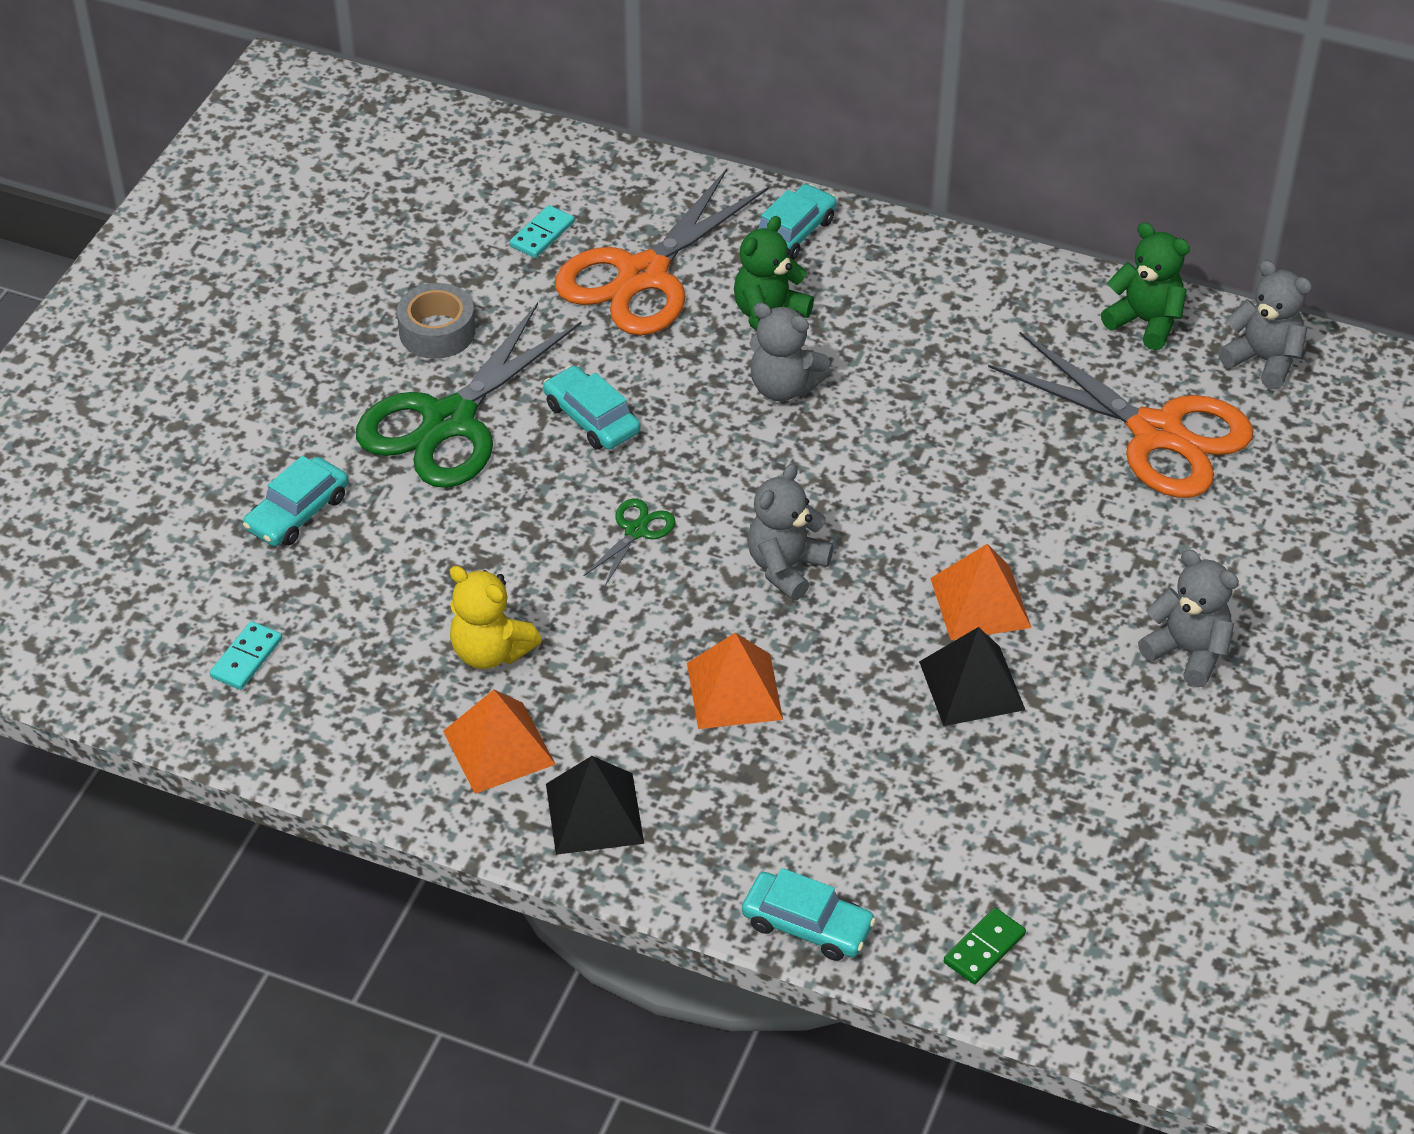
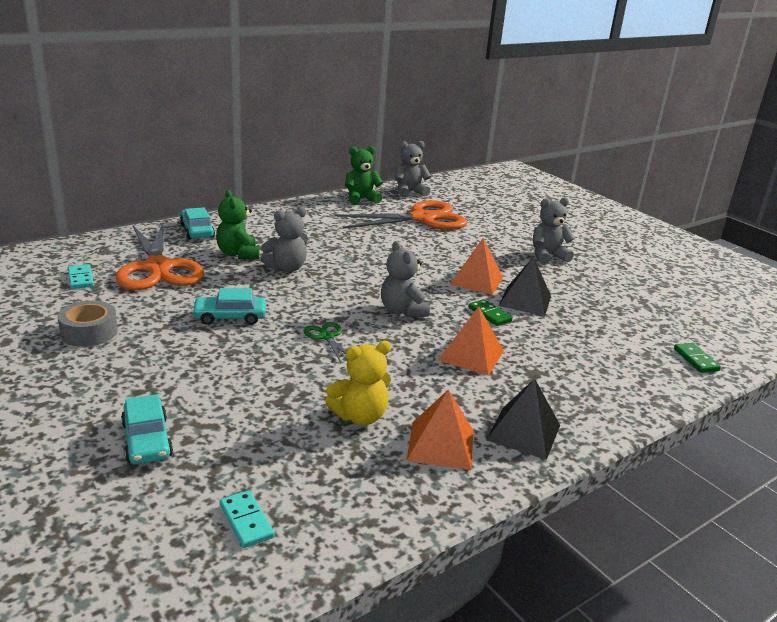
camera: 60 degrees left, 20 degrees down
green scissors [356,303,582,488] -> none
turquoise car [742,868,876,961] -> none
none -> green domino [468,299,512,326]

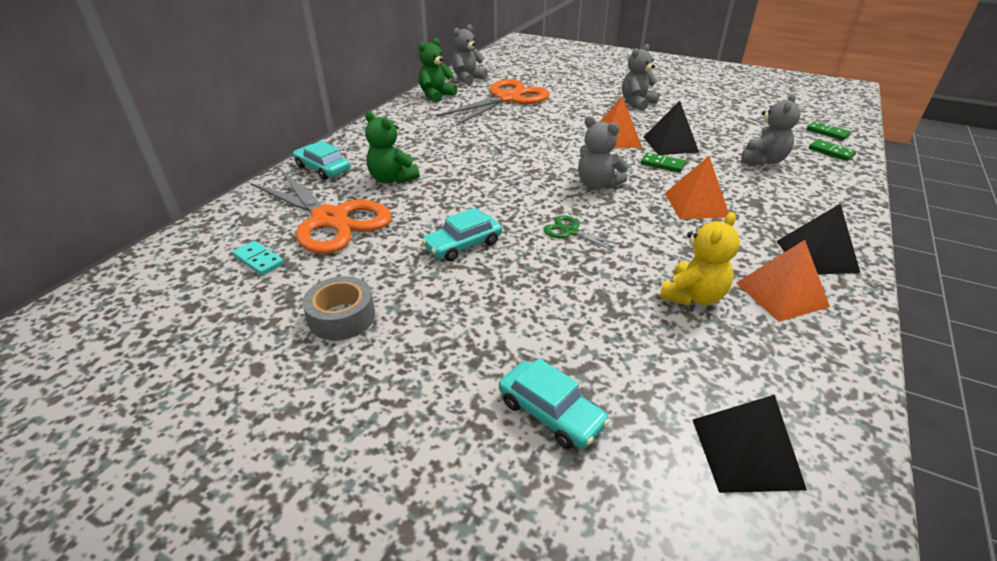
camera: 25 degrees left, 10 degrees up
turquoise domino [220,490,274,548] -> black pyramid [693,395,807,493]
grey teddy bear [261,207,308,272] -> grey teddy bear moved to [741,94,800,166]
none -> green domino [807,121,851,140]

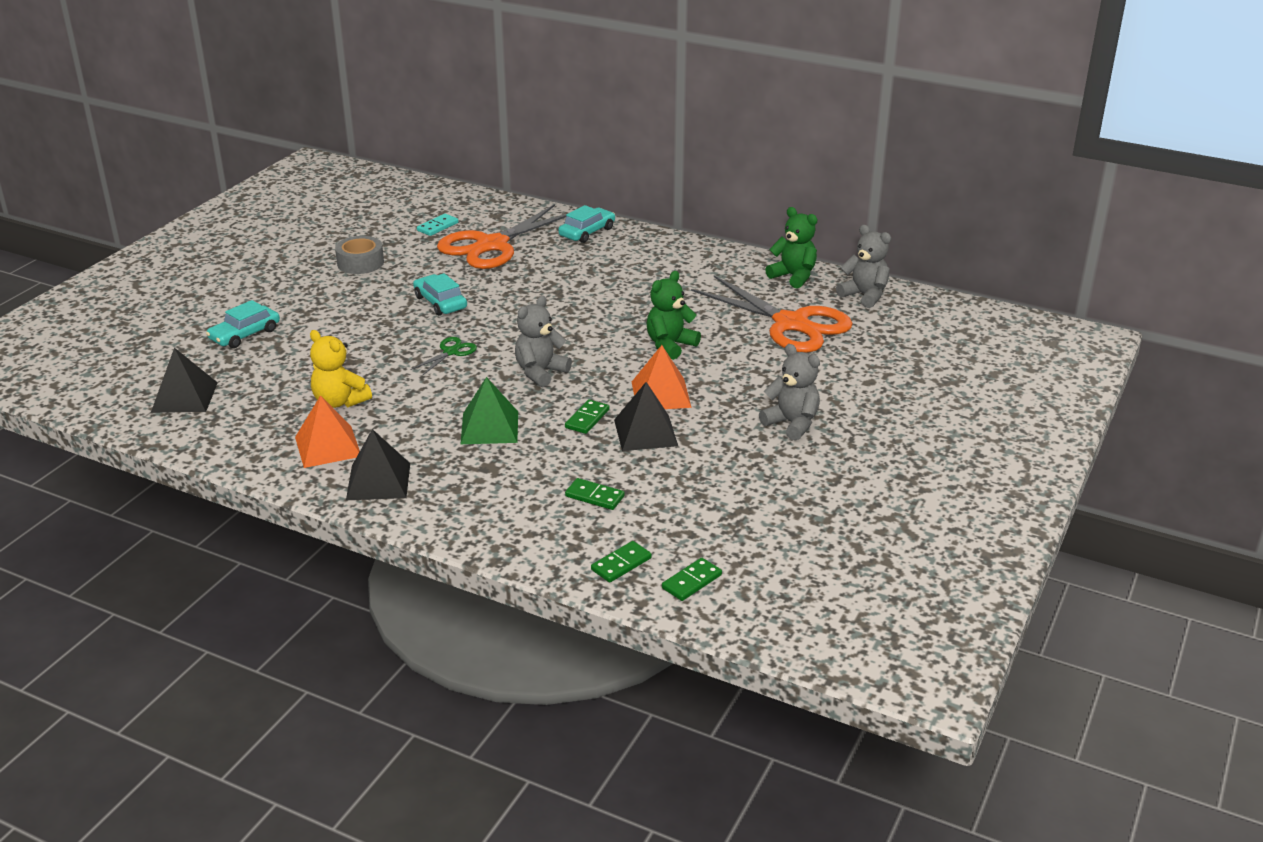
camera: 90 degrees right, 5 degrees down
green teddy bear [365,111,419,184] -> green teddy bear moved to [647,271,701,360]
orange pyramid [665,156,729,219] -> green pyramid [460,377,518,444]
grey teddy bear [741,94,800,166] -> green domino [565,478,625,510]

